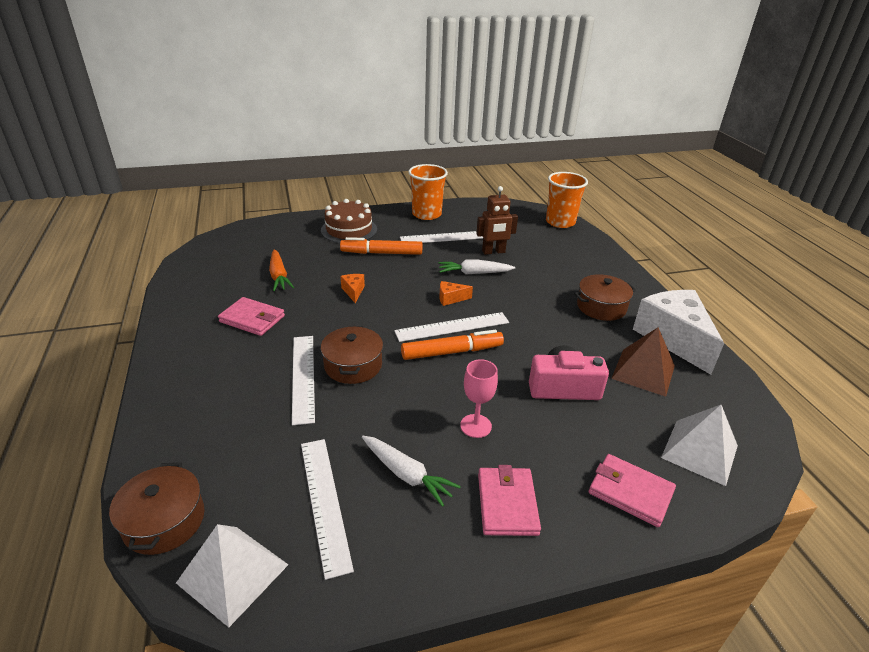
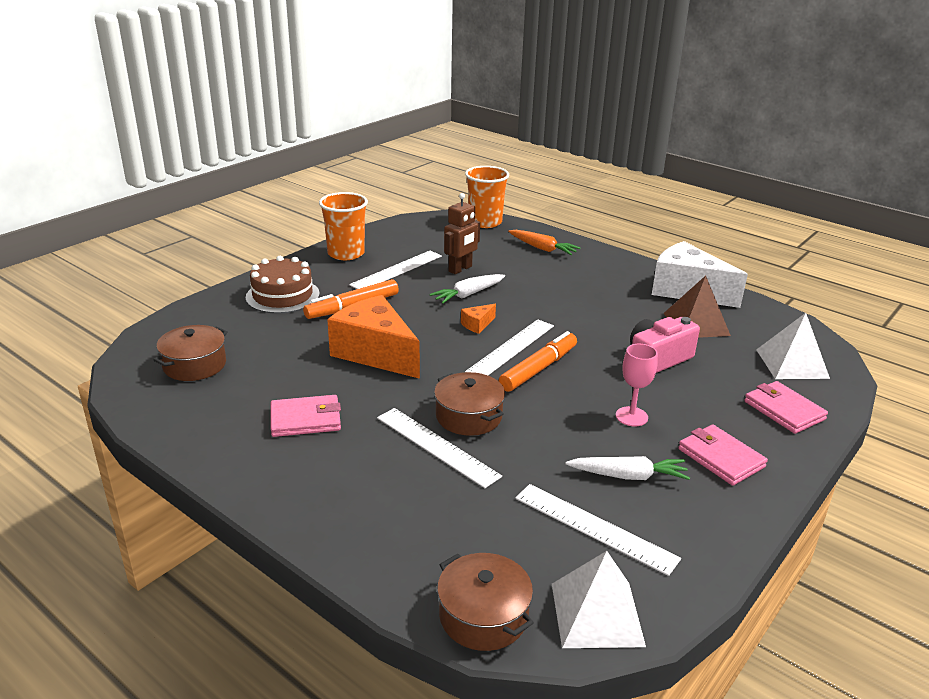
camera: 35 degrees left, 5 degrees down
orange carrot [269,250,294,291] -> orange carrot moved to [508,230,581,255]
orange cheese [340,274,365,303] -> orange cheese [327,295,420,379], size x2.47
brown pot [574,274,636,321] -> brown pot moved to [153,325,228,381]
pink wallet [589,454,676,527] -> pink wallet turned 60 degrees clockwise [744,381,828,434]

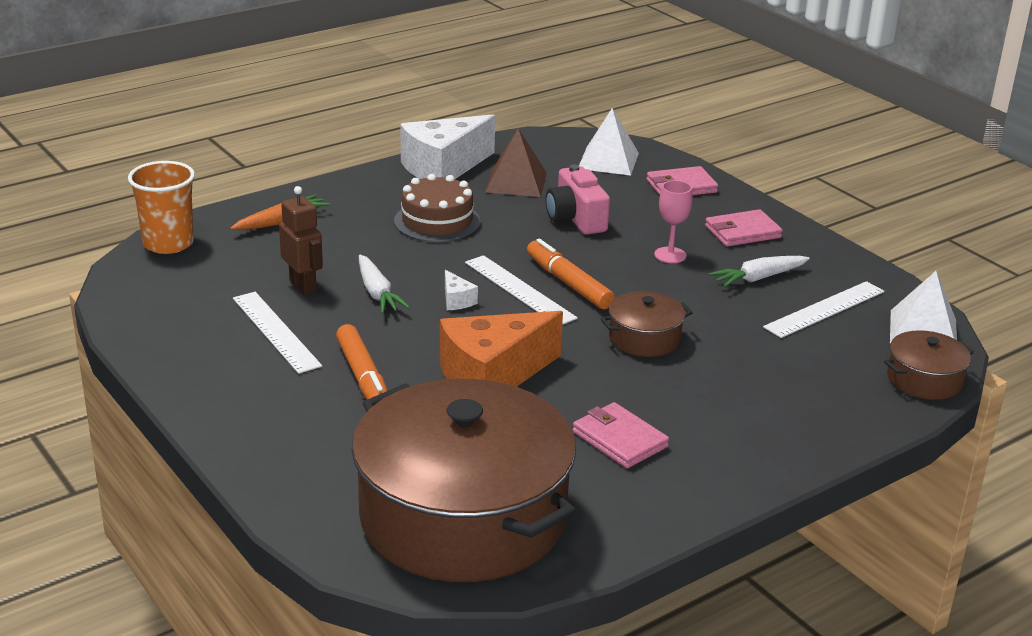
camera: 75 degrees left, 0 degrees up
brown pot [153,325,228,381] -> brown pot [351,379,576,582], size x2.38
brown cake [246,256,319,314] -> brown cake moved to [394,174,481,242]
pink wallet [270,395,341,437] -> pink wallet turned 45 degrees counterclockwise [573,402,669,468]
orange cup [319,192,368,260] -> none
white ruler [377,408,502,488] -> none
orange cheese [461,304,496,334] -> white cheese [445,270,478,310]
white carrot [565,456,690,480] -> white carrot turned 135 degrees counterclockwise [709,256,810,287]

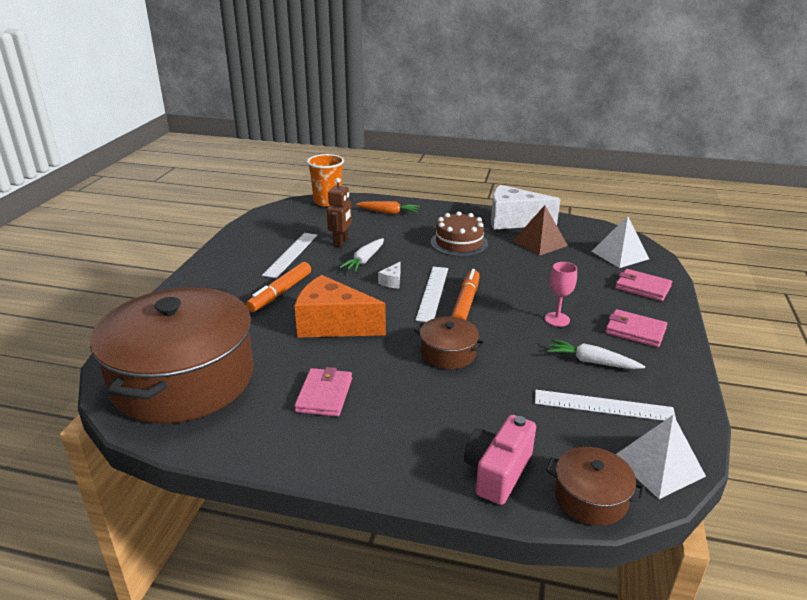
camera: 50 degrees right, 0 degrees up
pink camera [546,164,610,235] -> pink camera moved to [464,415,536,505]

